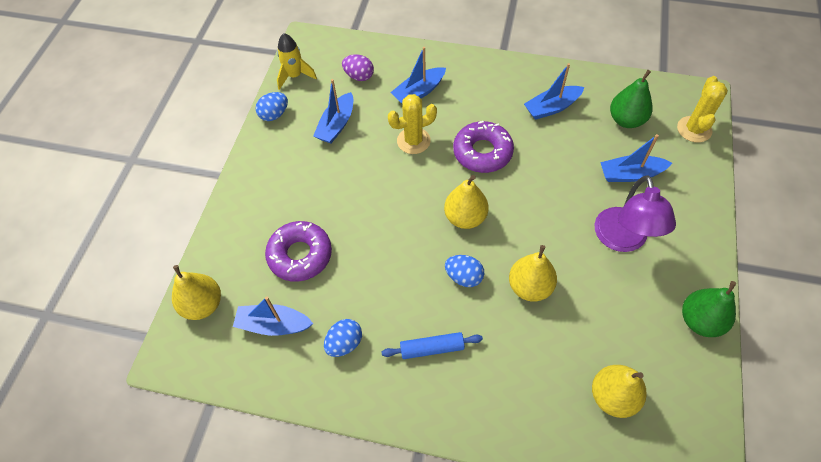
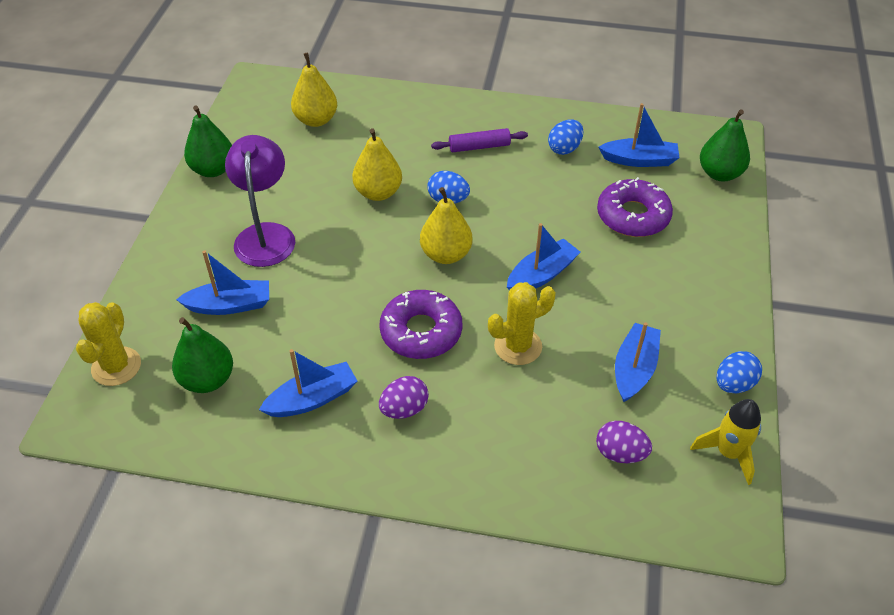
camera: 175 degrees right, 10 degrees down
yellow pear [172,265,221,320] -> green pear [700,109,750,181]
blue rolling pin [381,332,483,359] -> purple rolling pin [431,128,528,152]
blue boat [390,47,446,104] -> blue boat moved to [507,223,580,290]
none -> purple egg [379,376,429,419]

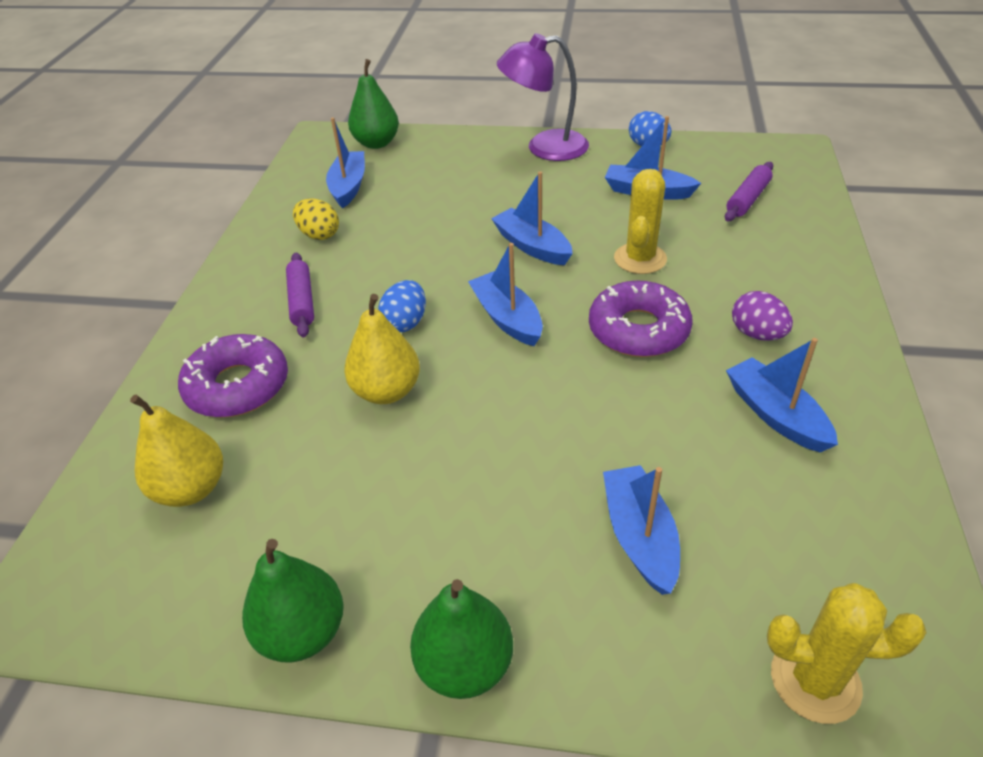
camera: 90 degrees left, 5 degrees down
green pear [172,317,233,393] -> green pear moved to [410,579,513,699]
purple lamp [225,135,295,267] -> purple lamp moved to [497,33,589,161]
yellow pear [420,187,472,264] -> blue boat [468,243,543,346]
yellow cactus [488,282,556,365] -> yellow cactus turned 45 degrees clockwise [614,169,667,274]
blue egg [548,119,583,155] -> yellow egg [293,199,339,240]
purple egg [596,421,652,463] -> purple rolling pin [725,162,773,221]
purple donut [597,177,673,237] -> purple donut moved to [178,334,288,418]
yellow rocket [690,399,761,485] -> none

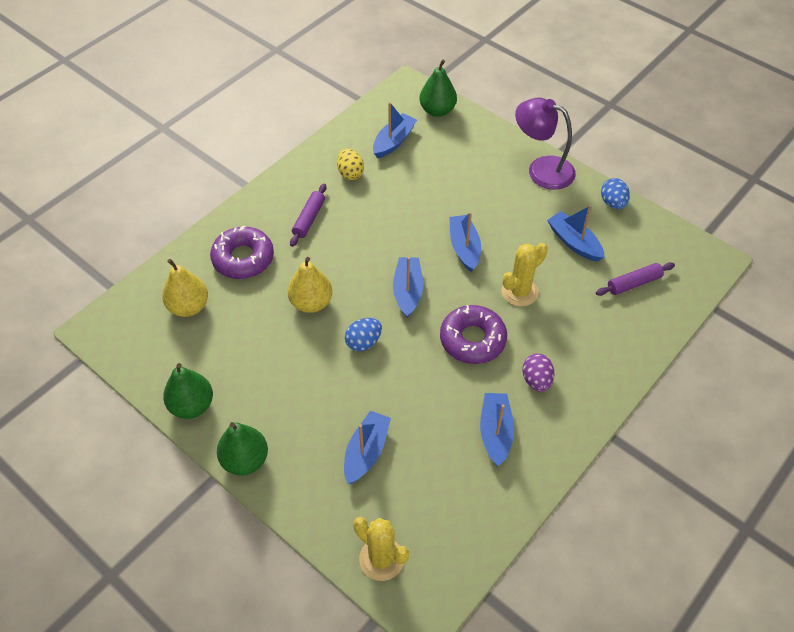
camera: 30 degrees right, 10 degrees up
blue egg [378,280,426,332] -> blue egg moved to [345,318,382,351]

